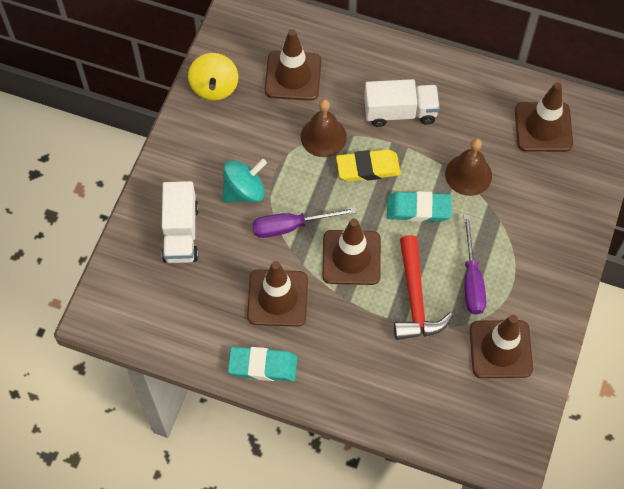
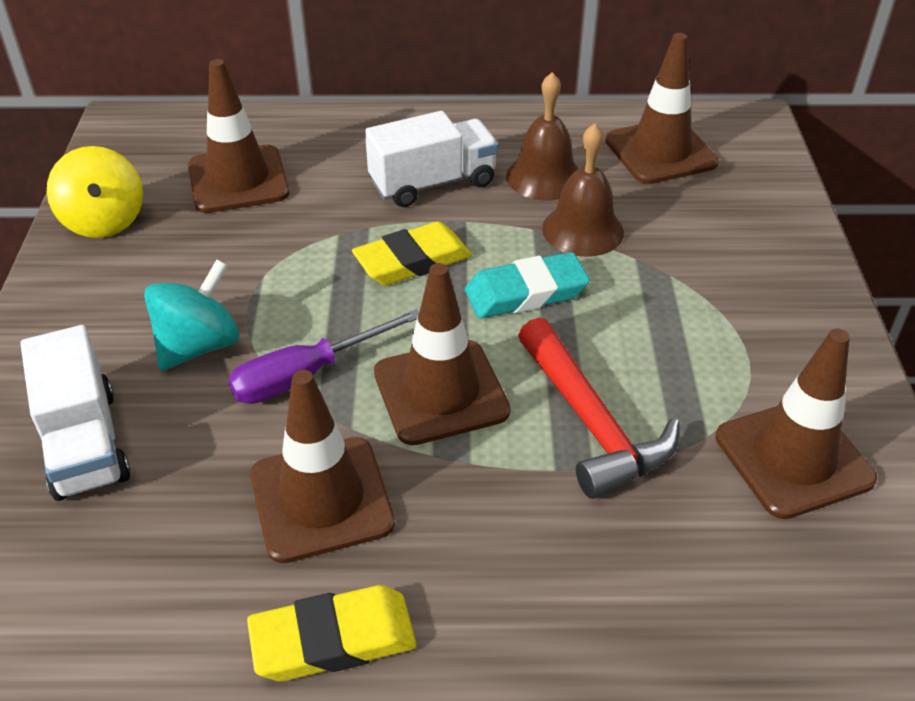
camera: 20 degrees left, 20 degrees down
turquoise eraser [228,347,297,382] -> yellow eraser [247,585,417,681]
brown bell [301,99,347,157] -> brown bell moved to [506,72,579,200]
purple screwdriver [463,215,486,315] -> none

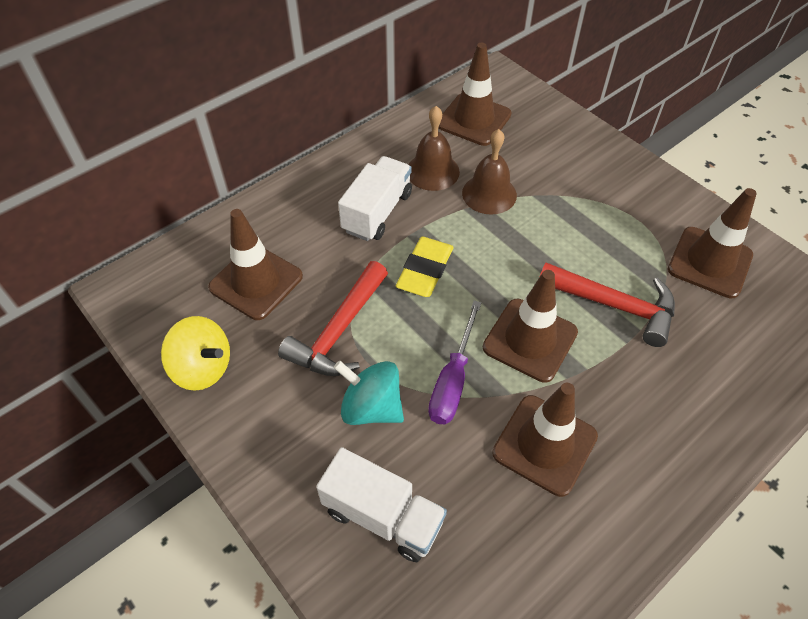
camera: 40 degrees left, 10 degrees up
turquoise spinning top [144,259,240,371] -> turquoise spinning top turned 60 degrees counterclockwise [334,361,404,425]
yellow eraser [247,585,417,681] -> none
turquoise eraser [465,252,590,318] -> none
none -> red hammer [278,261,388,376]

